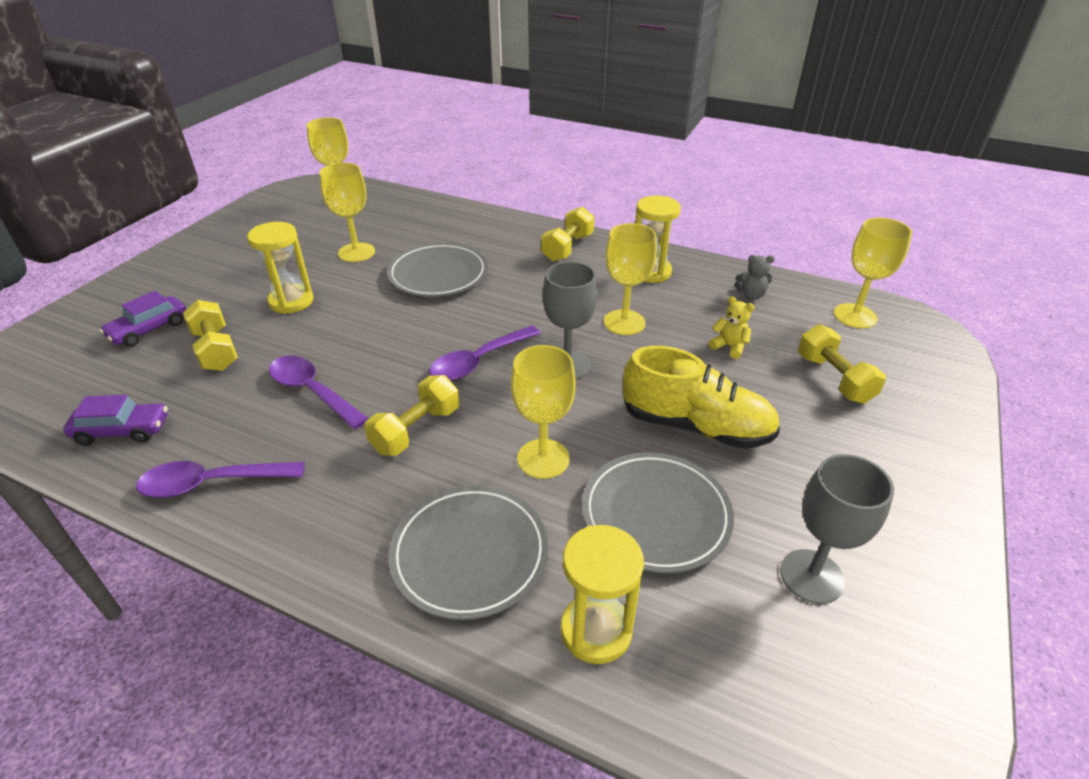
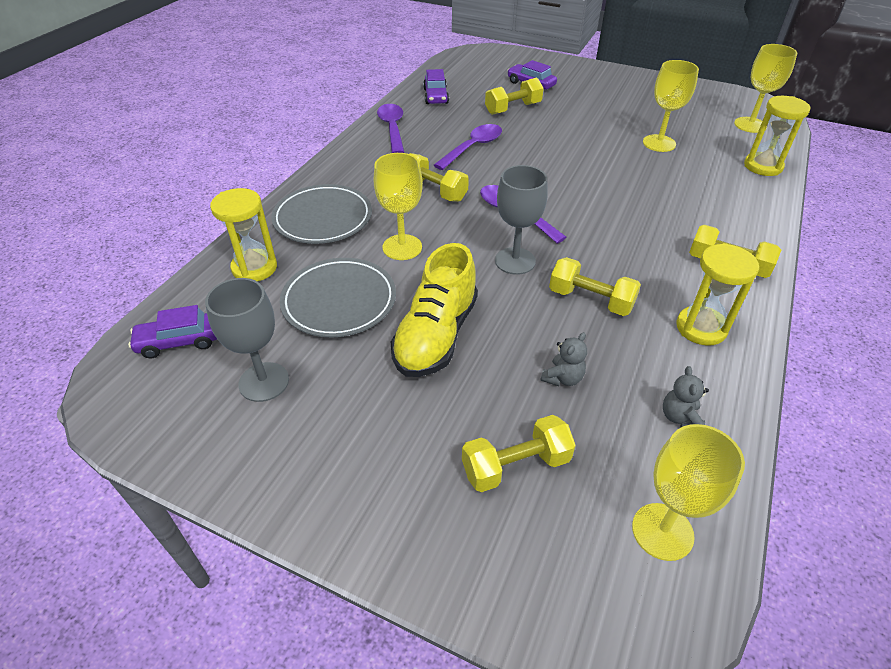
camera: 90 degrees right, 5 degrees up
yellow hourglass [247,222,314,314] -> yellow hourglass moved to [744,96,810,176]
grey plate [387,243,488,297] -> none
yellow goblet [604,223,657,335] -> yellow dumbbell [549,257,641,316]
yellow teddy bear [709,296,755,359] -> grey teddy bear [540,332,587,386]
none -> purple car [128,305,217,358]

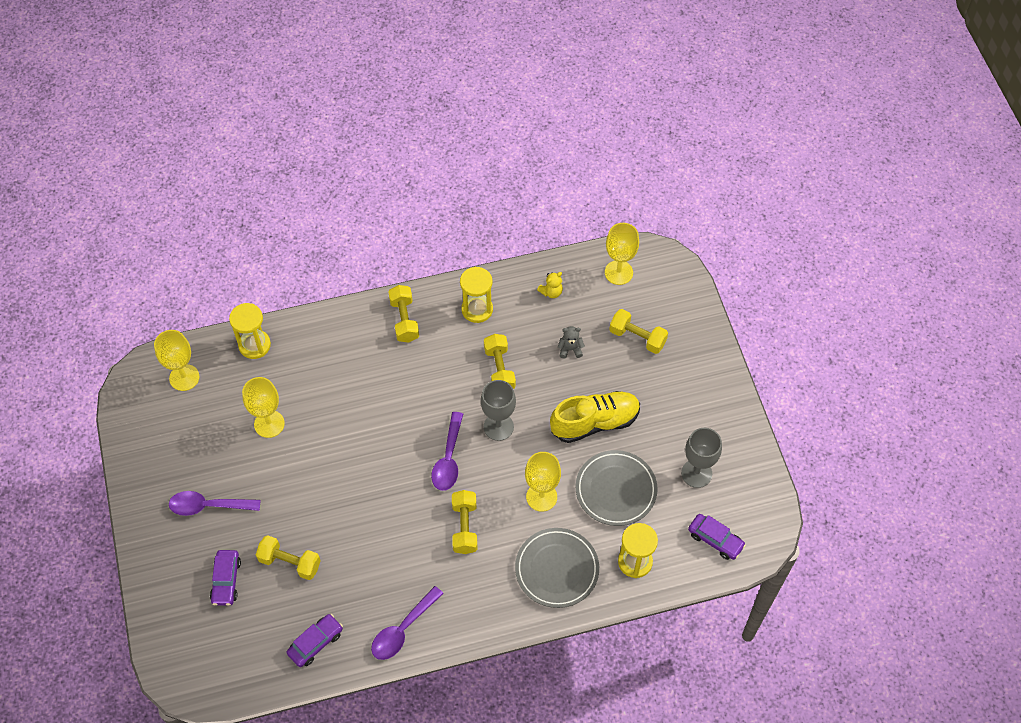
camera: 130 degrees left, 15 degrees up
purple spoon [434,124,502,170] -> purple spoon moved to [169,491,261,516]
grey teddy bear [663,366,709,428] -> yellow teddy bear [537,272,563,298]

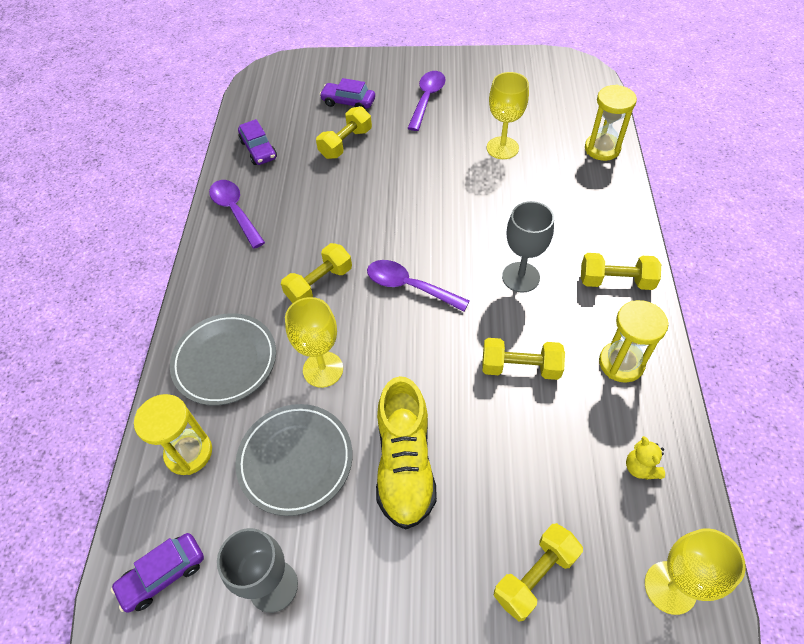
camera: 110 degrees right, 5 degrees down
yellow goblet [154,330,199,391] -> none
yellow dumbbell [452,490,477,554] -> yellow dumbbell turned 60 degrees counterclockwise [281,243,352,303]
grey goblet [481,380,516,441] -> grey goblet moved to [502,201,554,293]
grey teddy bear [558,326,585,358] -> none

